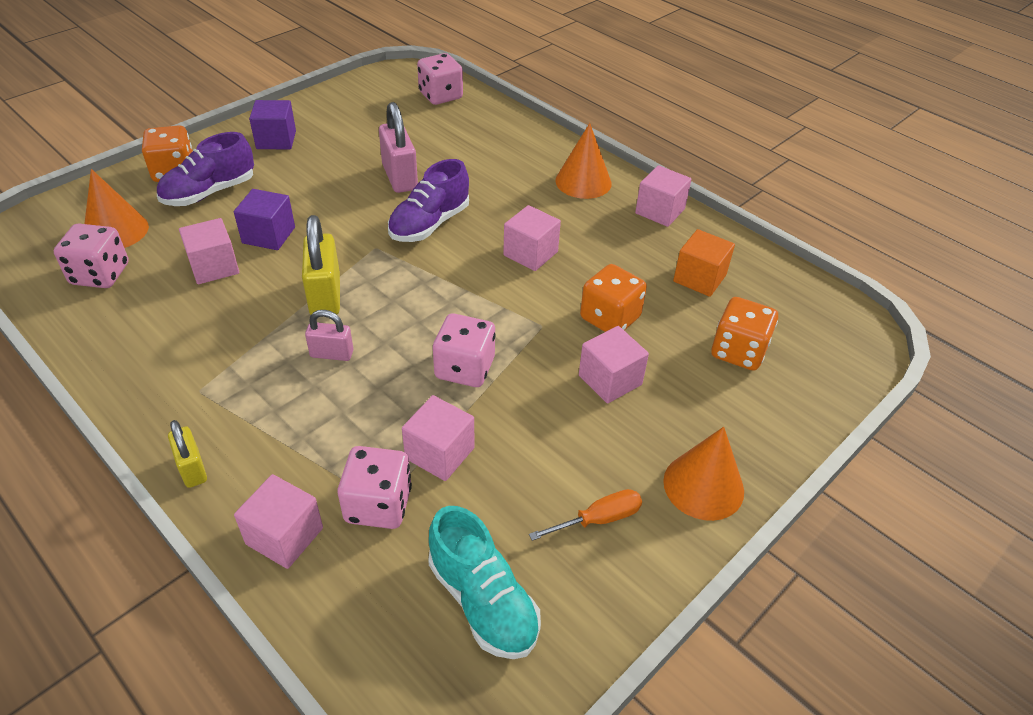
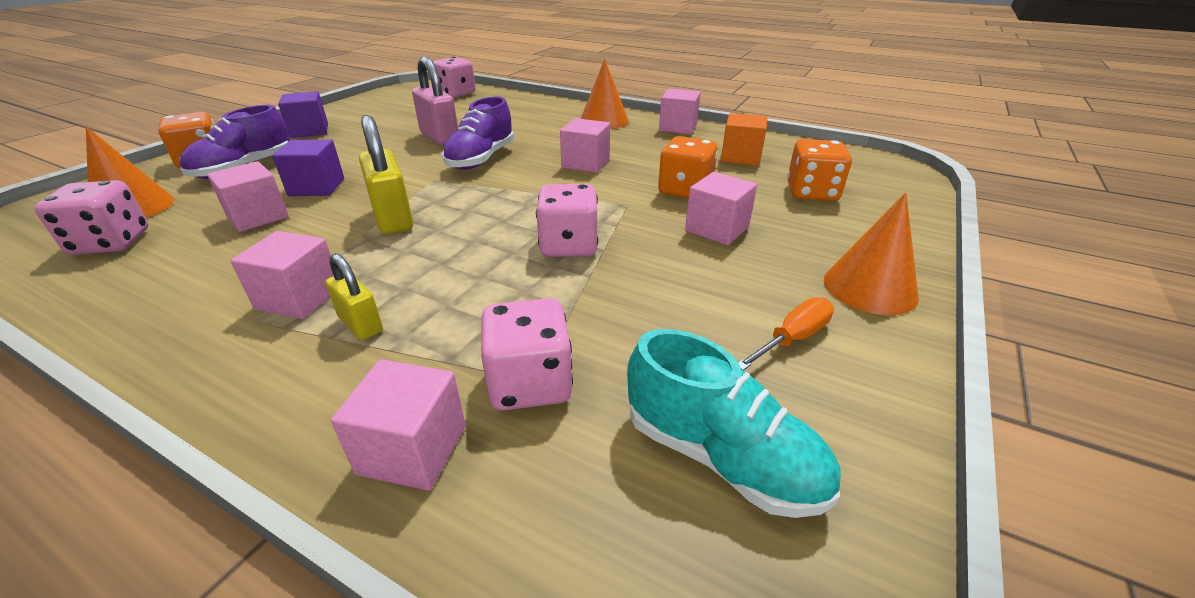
camera: 15 degrees left, 10 degrees down
yellow padlock [168,420,207,488] -> yellow padlock moved to [325,253,383,340]
pink padlock [305,310,353,361] -> none
pink cube [402,395,475,481] -> pink cube moved to [231,231,334,319]

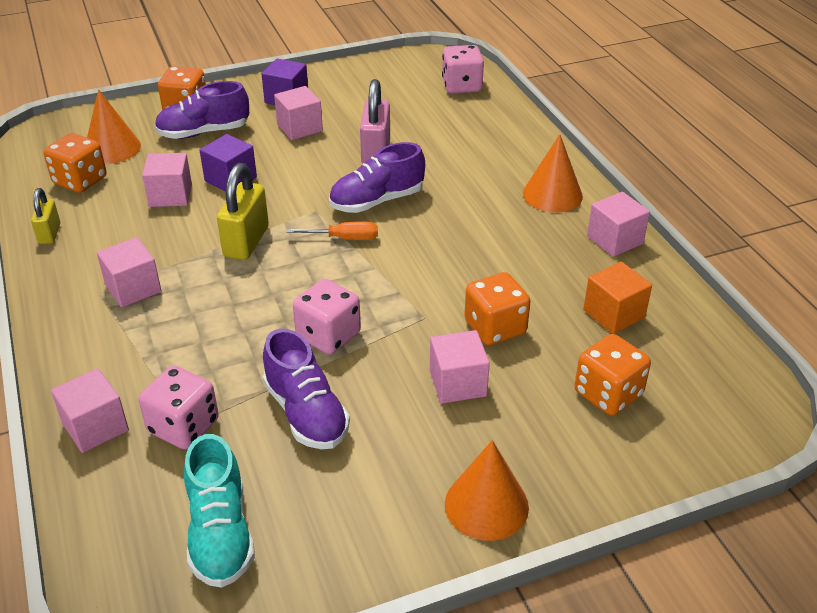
camera: 40 degrees right, 5 degrees up
pink dice [34,180,148,255] -> orange dice [44,133,107,193]
yellow padlock [325,253,383,340] -> yellow padlock moved to [31,188,60,244]
pink cube [560,118,610,173] -> pink cube moved to [274,86,323,140]
orange screwdriver [738,297,834,371] -> orange screwdriver moved to [287,222,378,240]
none -> purple shoe [263,329,350,449]

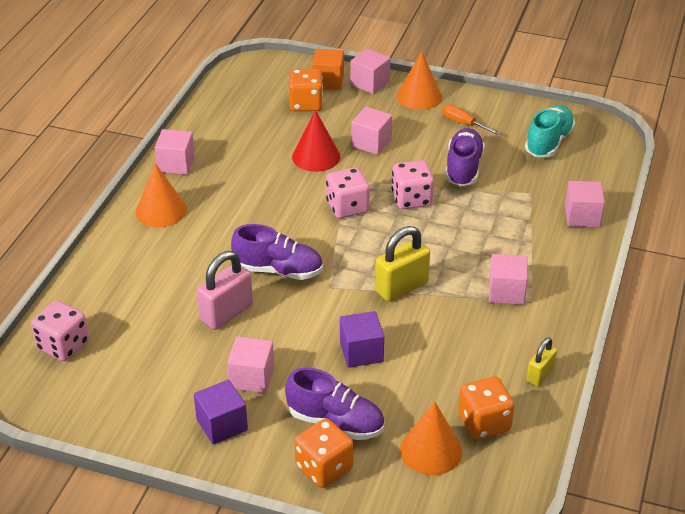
camera: 140 degrees left, 0 degrees up
pink dice [139,365,219,449] -> pink dice moved to [326,167,370,218]
pink cube [142,153,192,207] -> pink cube moved to [350,48,390,94]
orange screwdriver [287,222,378,240] -> orange screwdriver moved to [442,104,500,135]
orange dice [464,272,531,345] -> red cone [292,110,340,172]
orange cube [583,262,652,334] -> orange cube moved to [312,49,344,90]

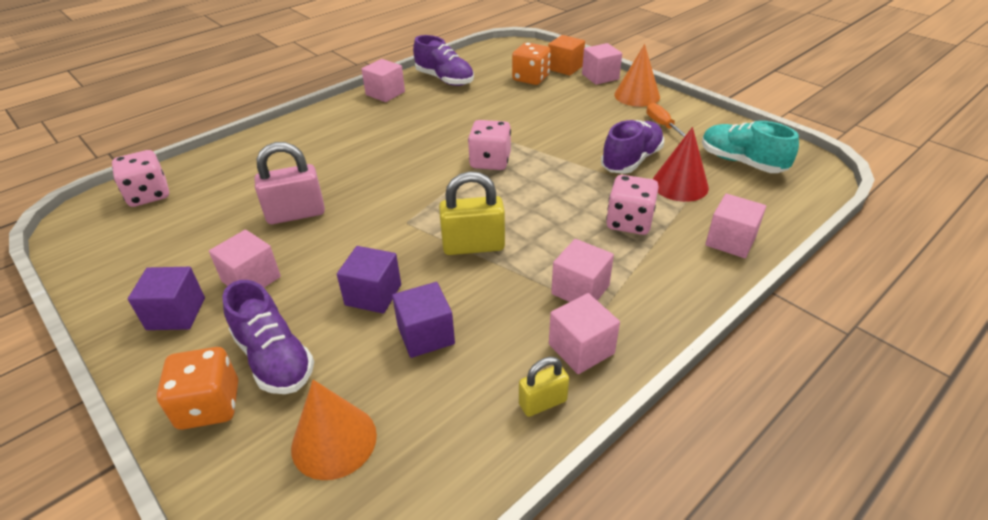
camera: 30 degrees right, 0 degrees up
orange cone [136,163,187,227] -> none
purple shoe [231,224,323,280] -> purple shoe moved to [413,35,474,86]
red cone [292,110,340,172] -> red cone moved to [653,127,709,202]
pink cube [351,107,392,155] -> pink cube moved to [549,293,620,374]
pink dice [391,160,434,209] -> pink dice moved to [606,175,659,235]
orange dice [458,376,514,440] -> none
turquoise shoe [525,105,576,157] -> turquoise shoe turned 105 degrees counterclockwise [702,121,799,173]
none -> purple cube [392,282,455,358]

